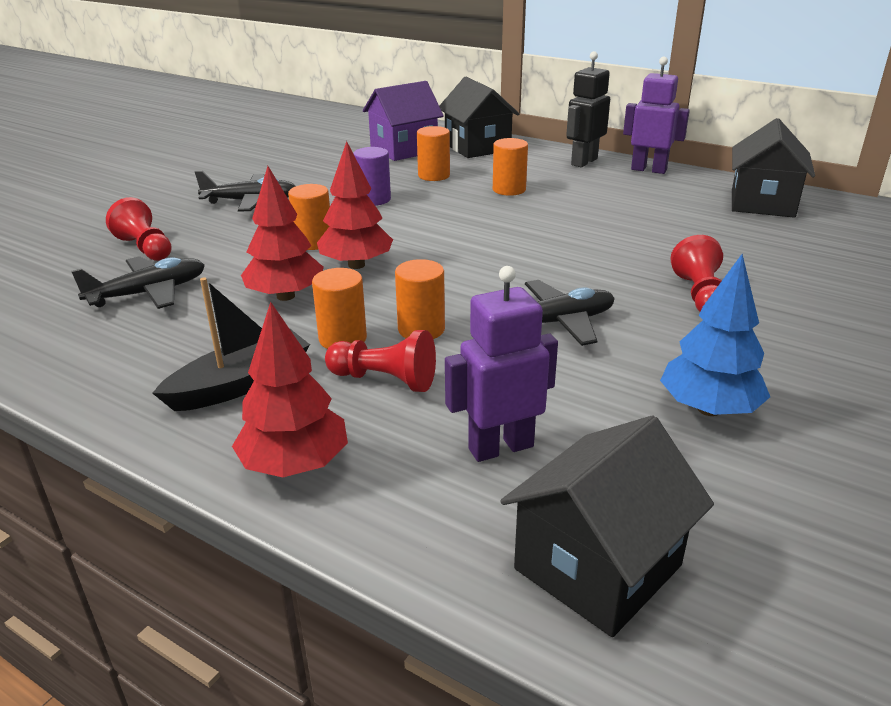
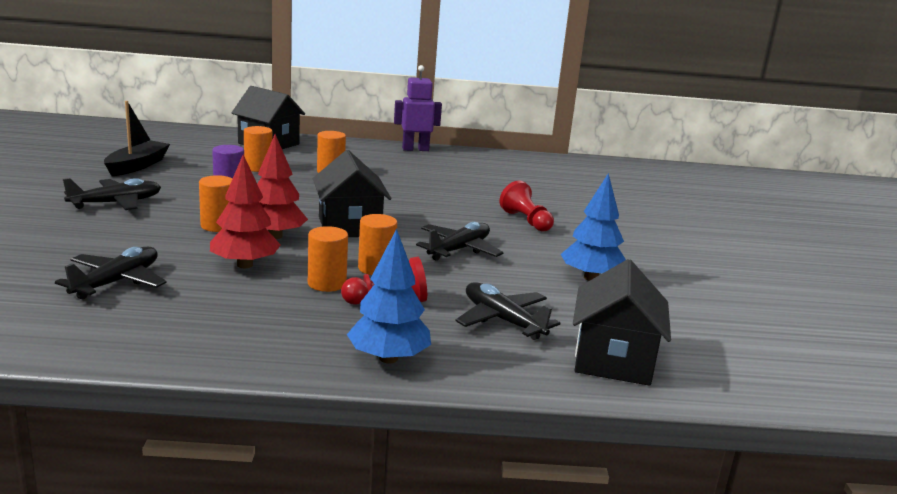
camera: 35 degrees left, 10 degrees down
red pawn [106,197,172,261] -> none
black boat [152,277,310,411] -> black boat moved to [104,101,170,176]
red tree [232,302,348,477] -> blue tree [347,229,431,363]
purple house [363,81,444,161] -> none
purple robot [445,266,558,462] -> black plane [455,282,560,340]
black robot [566,51,610,167] -> none
black house [732,118,815,218] -> black house moved to [313,150,392,237]

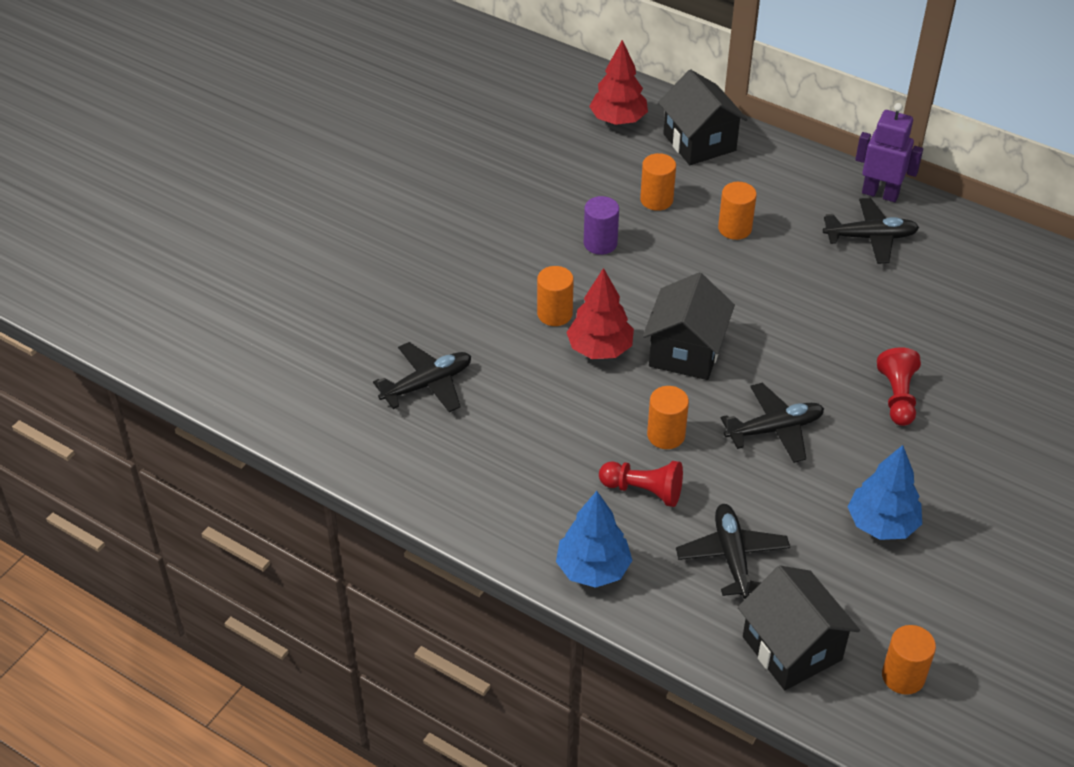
camera: 35 degrees right, 25 degrees up
black plane [63,178,161,210] -> black plane moved to [823,198,919,264]
black boat [104,101,170,176] -> none
red tree [210,154,281,268] -> red tree moved to [589,40,648,125]
orange cylinder [308,226,348,292] -> orange cylinder moved to [882,625,936,695]
black house [573,259,671,386] -> black house turned 75 degrees counterclockwise [738,565,860,690]

